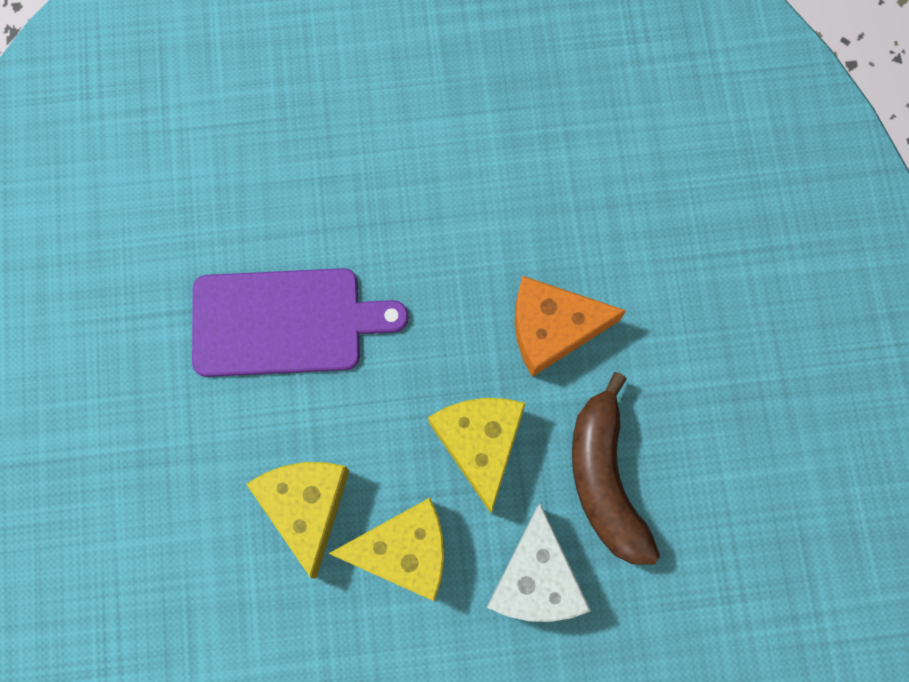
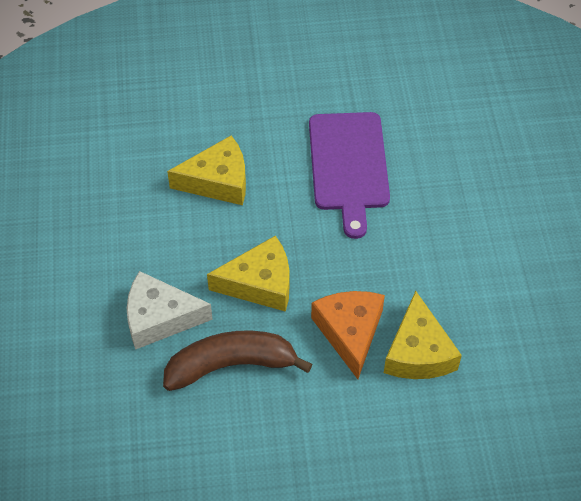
camera: 90 degrees right, 20 degrees down
yellow cheese [328,498,444,601] -> yellow cheese moved to [384,291,462,379]

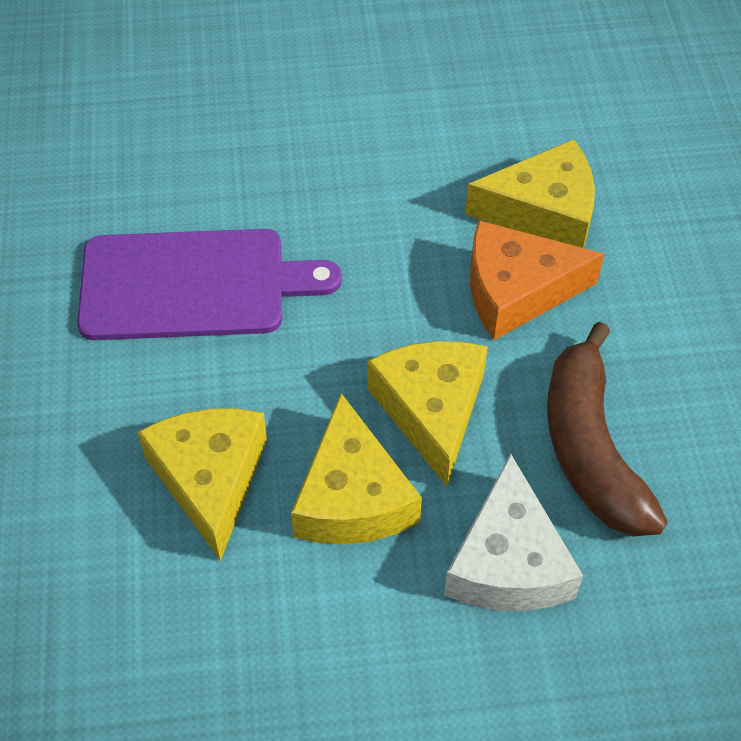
camera: 90 degrees left, 0 degrees up
none -> yellow cheese [291,393,422,544]

